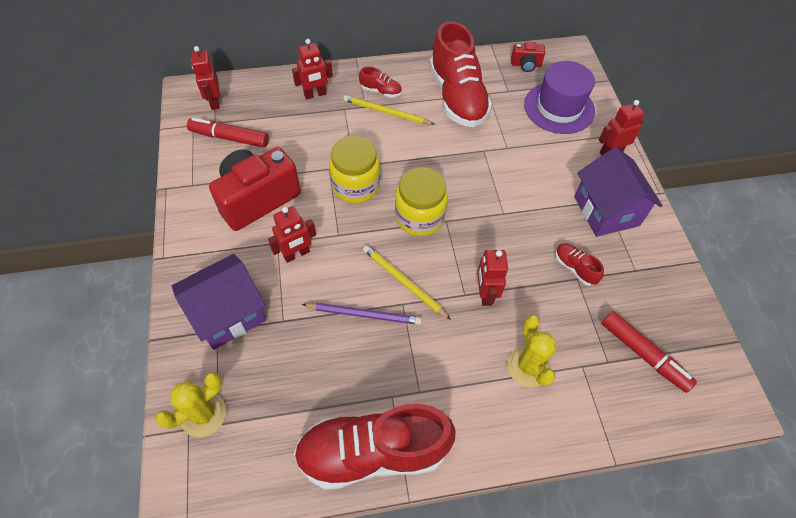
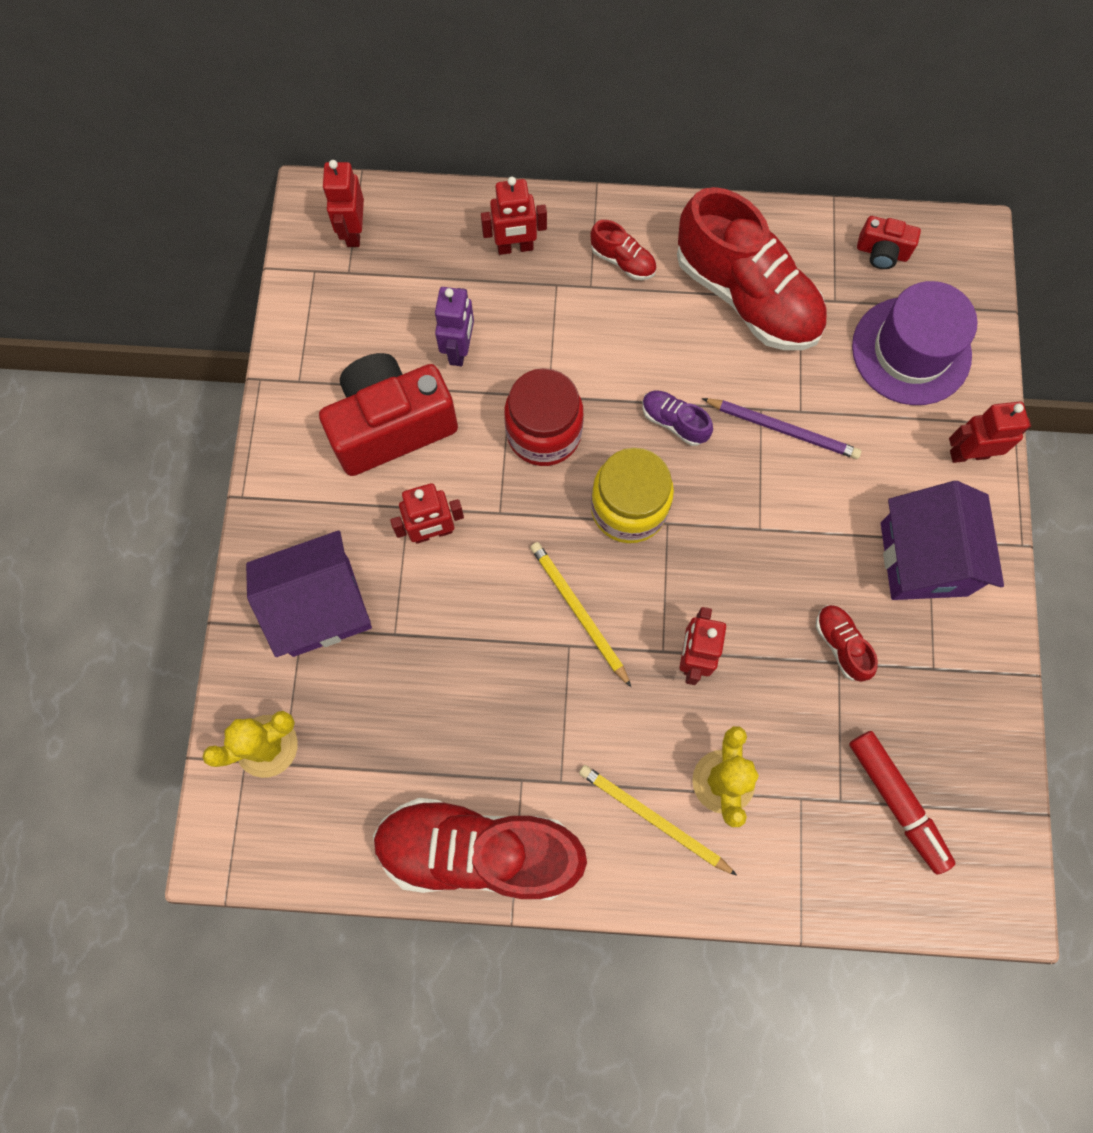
camera: 15 degrees right, 15 degrees up
red marker [187,118,269,148] -> none
purple pencil [302,303,422,325] -> purple pencil moved to [702,398,861,459]
yellow jar [329,136,380,203] -> red jar [505,368,584,466]
yellow pencil [343,95,434,125] -> yellow pencil moved to [579,765,737,876]
red shoe [430,21,492,127] -> red shoe turned 45 degrees counterclockwise [677,187,827,350]
none -> purple robot [435,287,474,366]
none -> purple shoe [642,391,713,446]

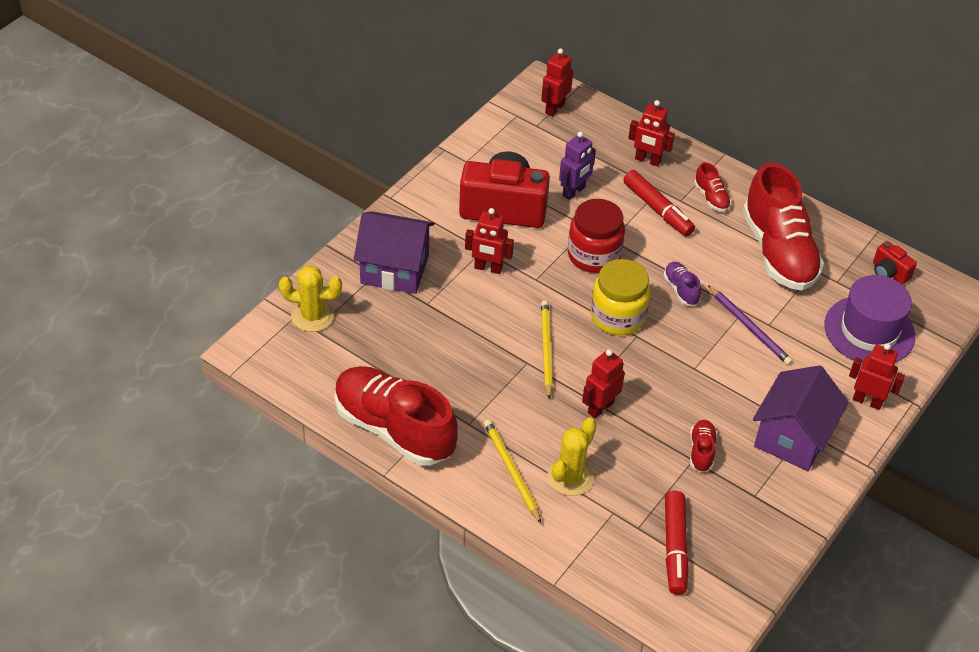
camera: 30 degrees right, 25 degrees down
none -> red marker [623,170,695,236]

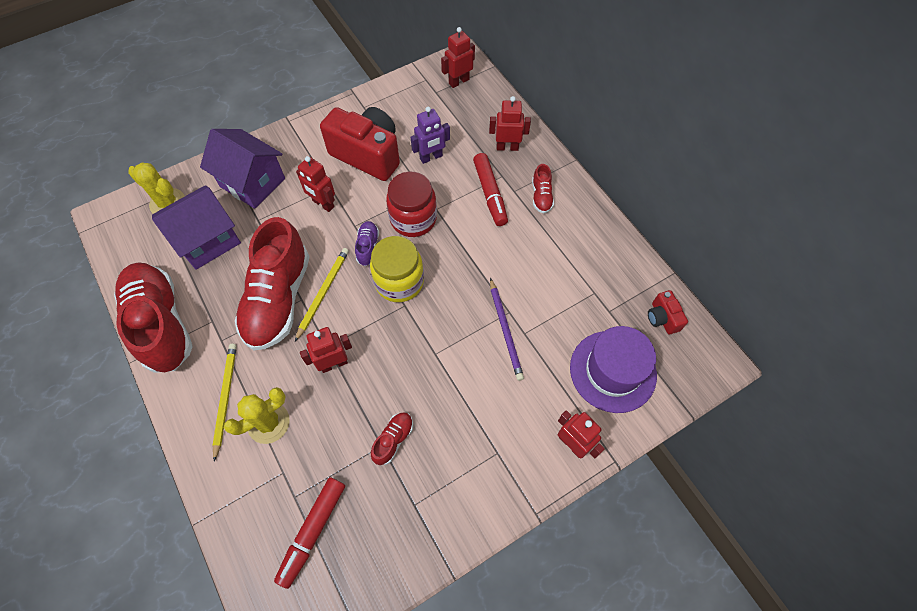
camera: 25 degrees right, 15 degrees up
red robot [628,100,675,167] -> red robot turned 135 degrees clockwise [489,96,531,151]
purple shoe [663,262,701,306] -> purple shoe moved to [355,221,379,266]
red shoe [743,163,824,291] -> red shoe moved to [235,217,310,350]
purple house [753,365,849,471] -> purple house moved to [152,185,241,270]

